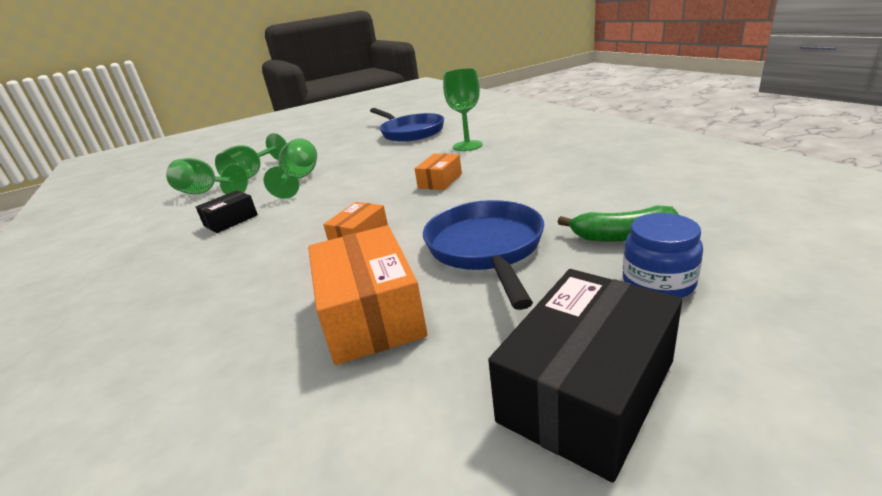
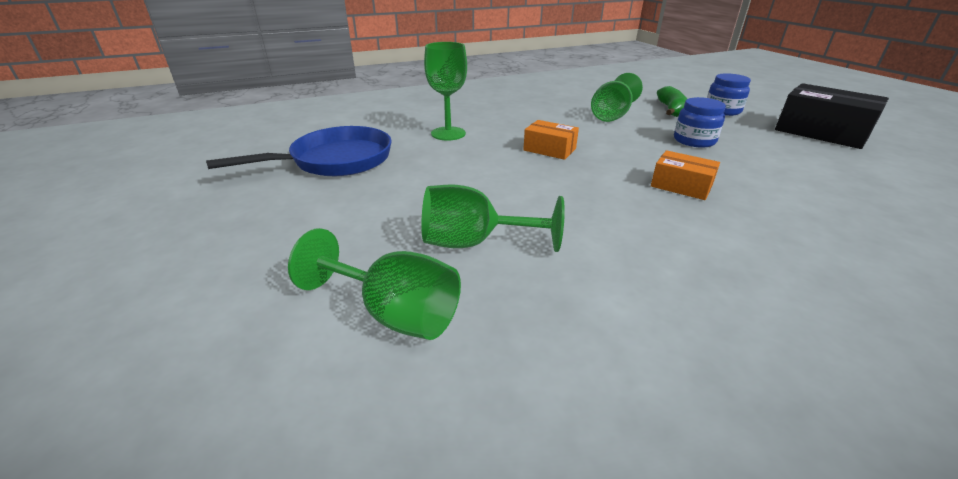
camera: 90 degrees left, 5 degrees up
green goblet [166,158,248,195] -> green goblet moved to [591,73,643,122]
black box [196,190,258,233] -> none
orange box [308,225,428,365] -> none
blue pan [423,200,544,310] -> blue jar [674,97,726,148]

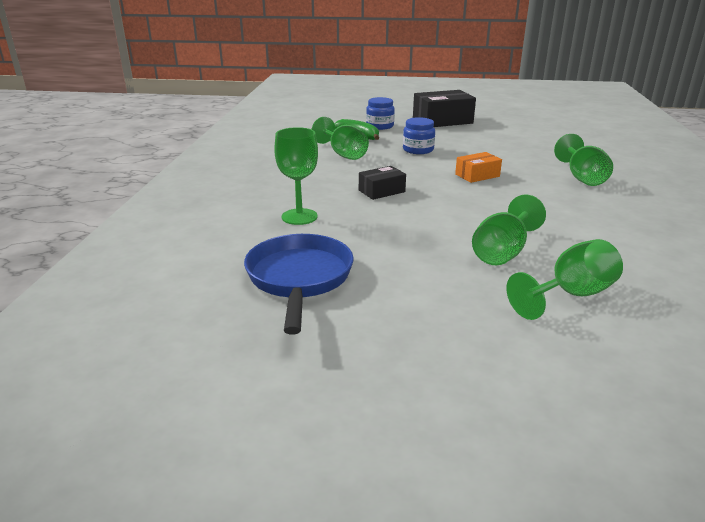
camera: 60 degrees left, 5 degrees down
orange box [523,120,579,160] -> black box [359,166,406,200]
none -> green goblet [554,134,613,186]

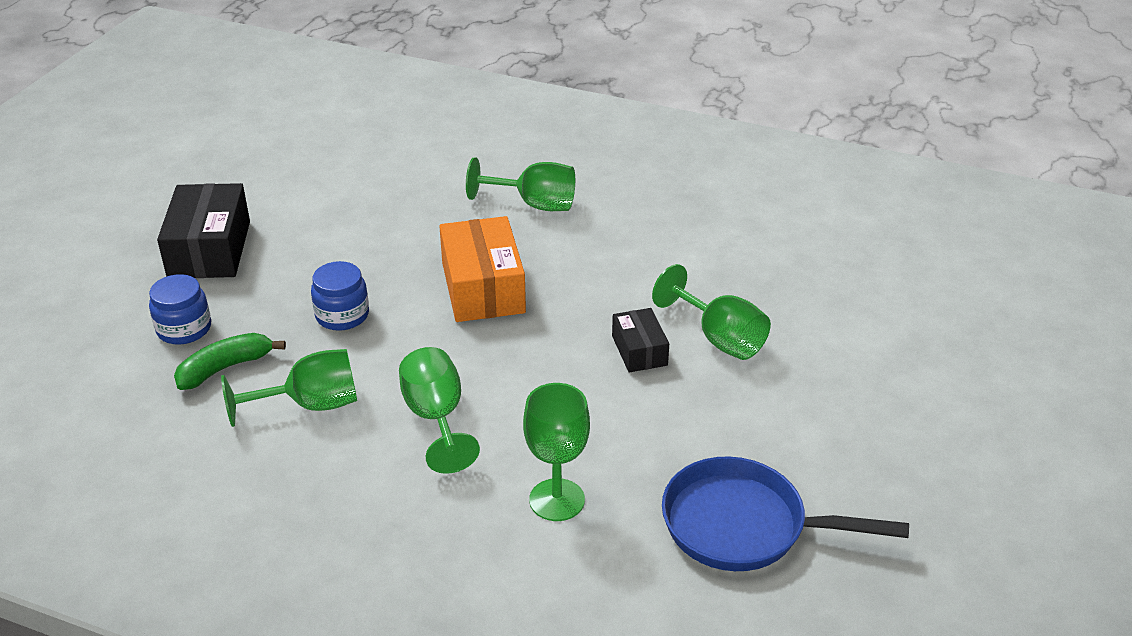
camera: 75 degrees left, 10 degrees up
black box [359,166,406,200] -> black box moved to [612,308,669,373]
orange box [455,152,502,183] -> orange box [439,216,526,322], size x1.80
green goblet [506,239,623,320] -> green goblet moved to [399,347,480,474]

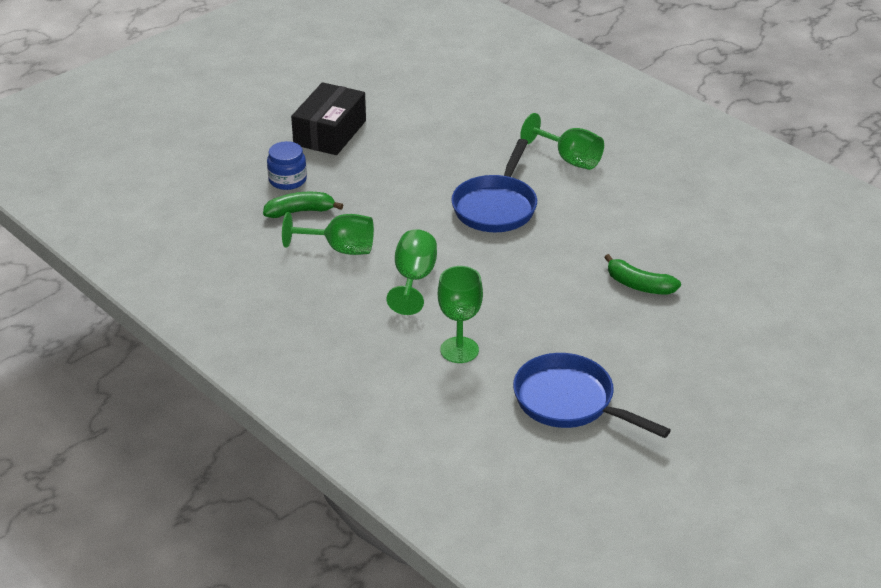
camera: 25 degrees right, 0 degrees up
blue jar [311,261,369,331] -> none
orange box [439,216,526,322] -> blue pan [451,139,537,232]
black box [612,308,669,373] -> none
green goblet [652,264,771,360] -> green banana [604,254,681,295]

